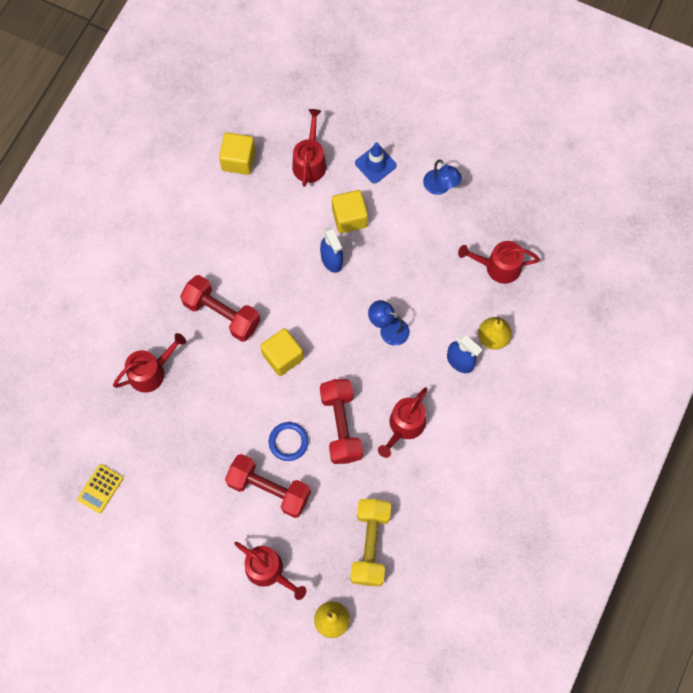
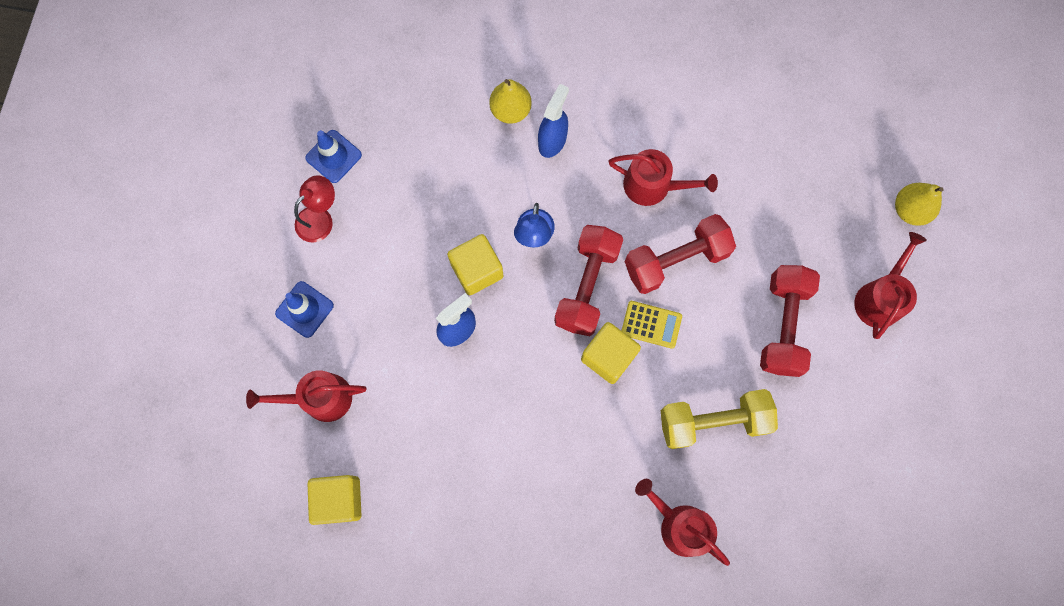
camera: 105 degrees left, 5 degrees up
yellow calculator [77,464,123,514] -> yellow calculator moved to [621,301,682,349]
red dumbbell [180,275,260,342] -> red dumbbell moved to [554,225,623,336]
blue ring [269,422,309,461] -> none
yellow cube [332,190,368,233] -> yellow cube moved to [447,234,504,295]
yellow dumbbell [350,499,391,586] -> yellow dumbbell moved to [661,389,778,449]
blue lamp [423,160,462,195] -> red lamp [294,175,335,242]
red watering can [458,241,540,284] -> none
none -> blue traffic cone [305,130,362,183]

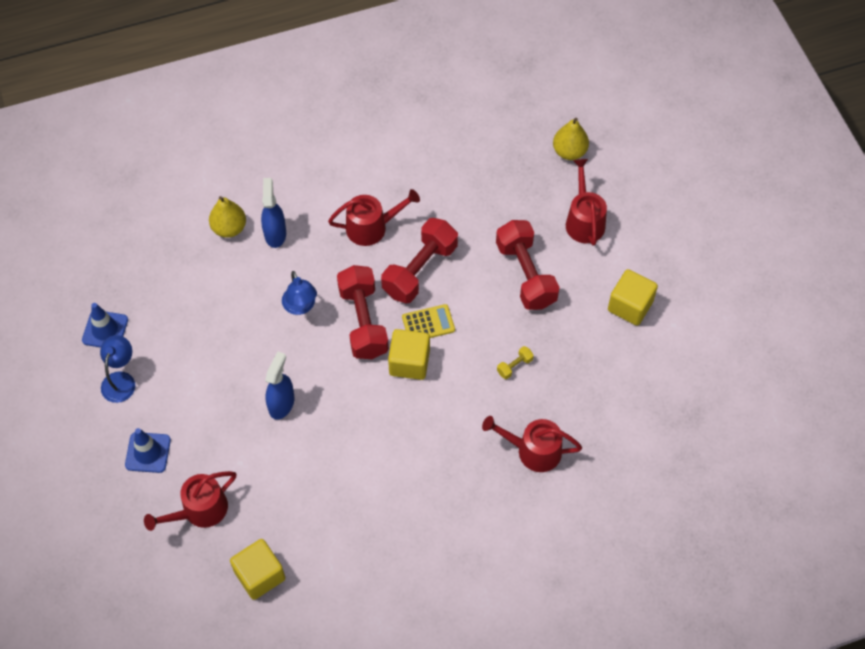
camera: 30 degrees left, 15 degrees down
red lamp [294,175,335,242] -> blue lamp [100,335,135,403]
yellow cube [447,234,504,295] -> yellow cube moved to [608,269,658,326]
yellow dumbbell [661,389,778,449] -> yellow dumbbell [497,346,534,379], size x0.41

